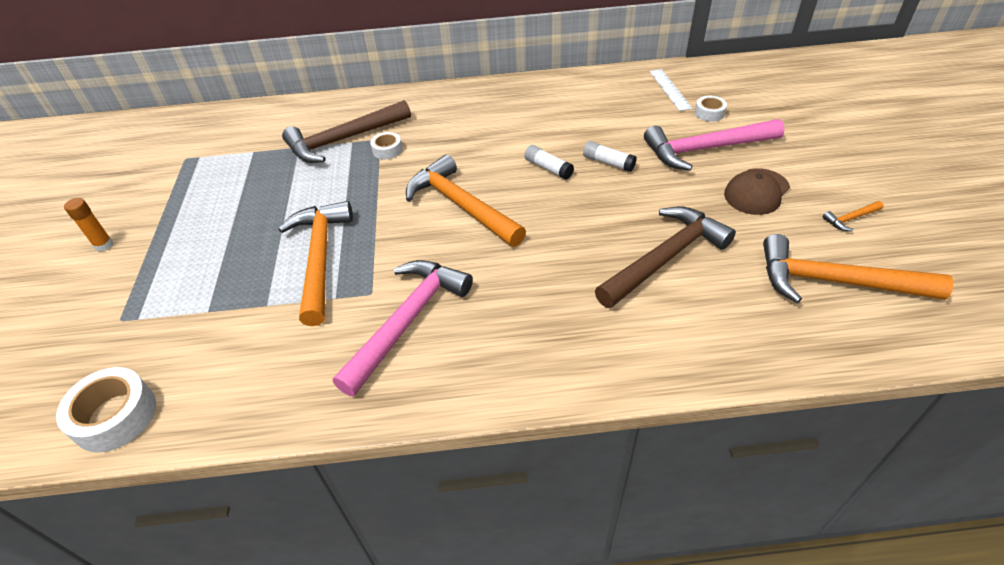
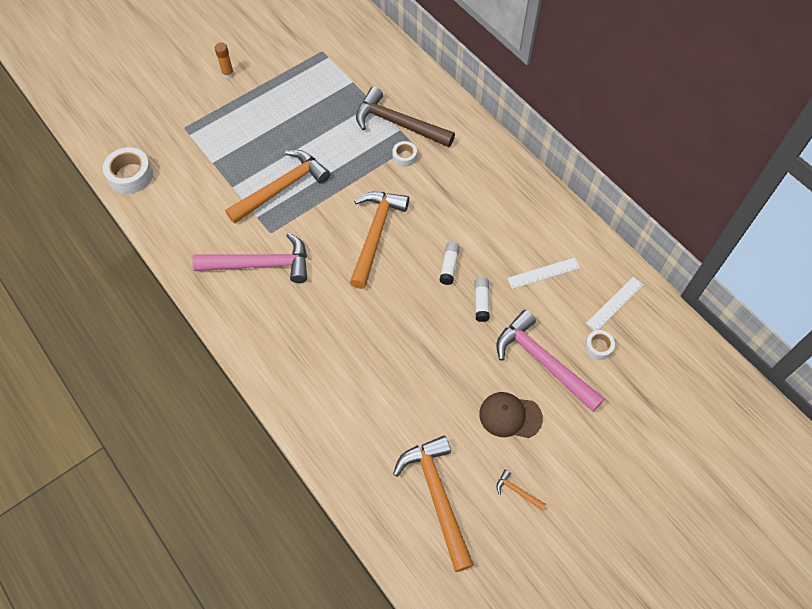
camera: 55 degrees right, 15 degrees up
brown hammer [595,207,736,308] -> none
none -> white ruler [507,258,580,289]

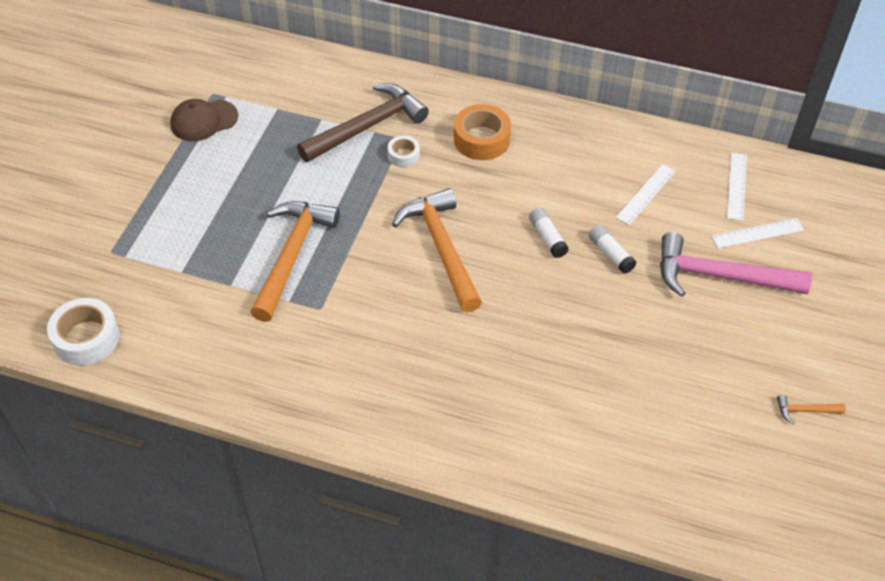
camera: 35 degrees left, 10 degrees down
pink hammer [192,233,307,283] -> none
orange glue stick [215,43,234,79] -> none
brown hammer [356,87,455,147] -> brown hammer turned 150 degrees clockwise [297,83,429,162]
orange hammer [393,436,474,572] -> none
brown cap [479,392,543,438] -> brown cap moved to [170,99,238,141]
white tape [585,330,615,360] -> white ruler [711,218,804,248]
none -> orange tape [454,104,511,160]

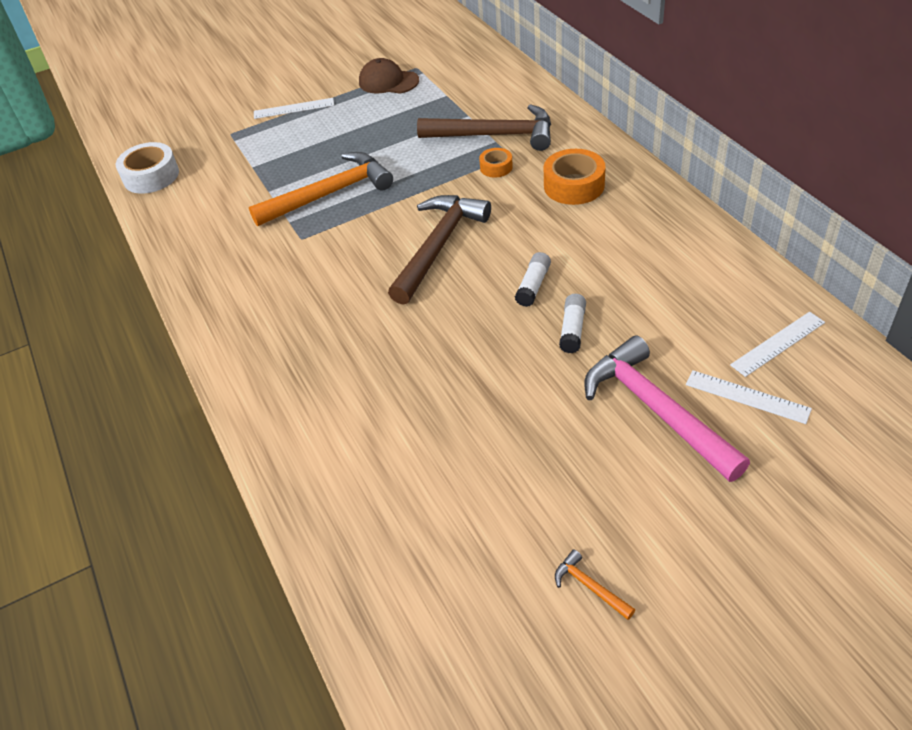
camera: 50 degrees right, 5 degrees down
white tape [388,136,420,167] -> orange tape [479,148,513,178]
orange hammer [392,188,482,312] -> brown hammer [388,195,491,305]
white ruler [616,164,676,225] -> white ruler moved to [254,98,334,119]

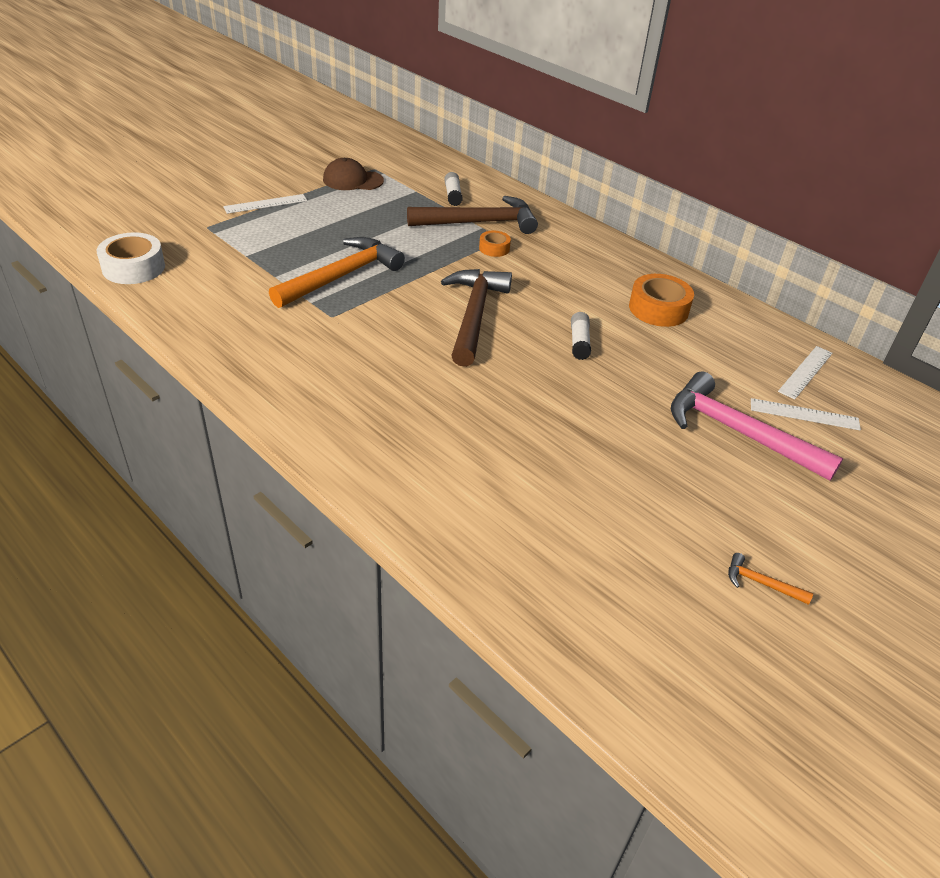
camera: 25 degrees left, 5 degrees down
orange tape [544,149,606,205] -> orange tape moved to [629,274,694,327]
white glue stick [559,294,586,353] -> white glue stick moved to [444,172,463,206]

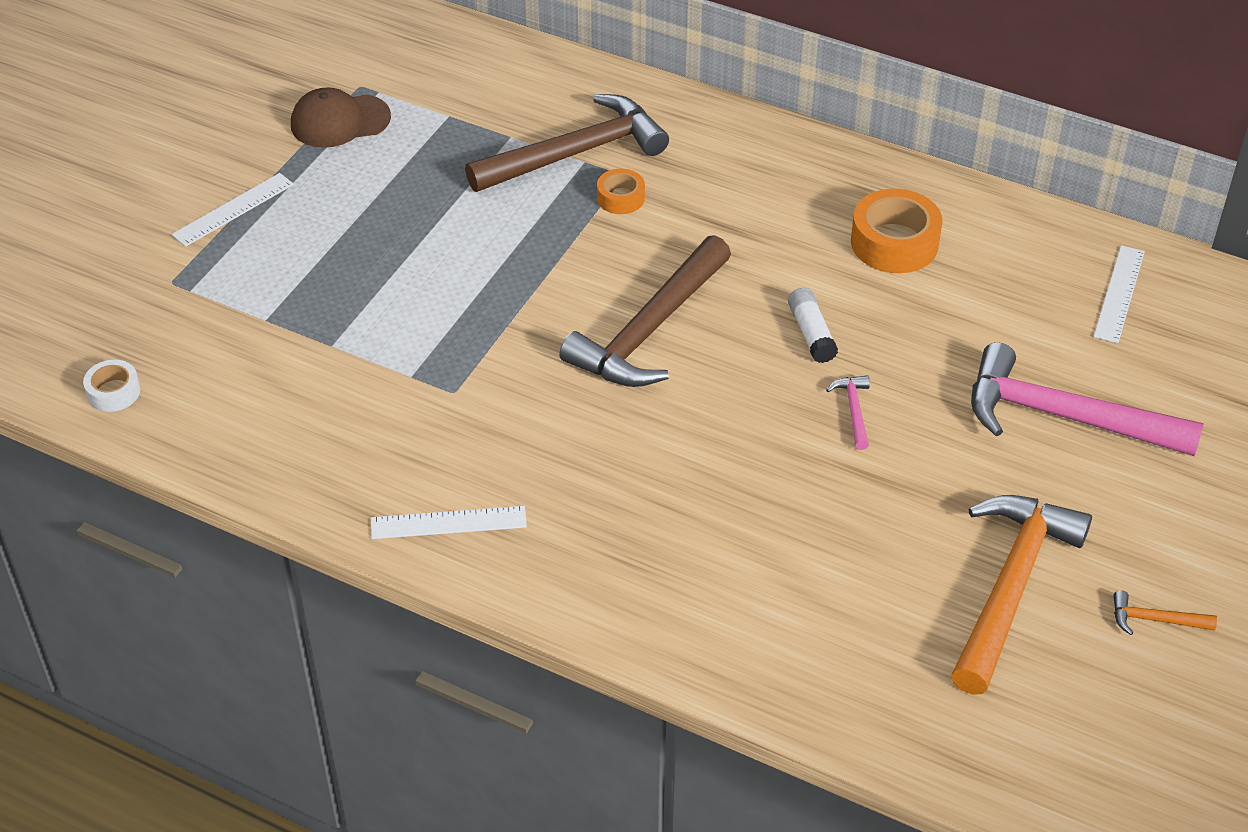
camera: 15 degrees left, 5 degrees up
white tape [96,232,165,284] -> white tape [83,360,140,412], size x0.56
orange hammer [269,237,405,308] -> orange hammer moved to [951,495,1092,695]
brown hammer [441,269,512,367] -> brown hammer turned 135 degrees counterclockwise [559,235,731,387]
white glue stick [444,172,463,206] -> none
white ruler [751,398,861,430] -> white ruler moved to [371,506,527,539]
none -> pink hammer [826,375,870,450]

